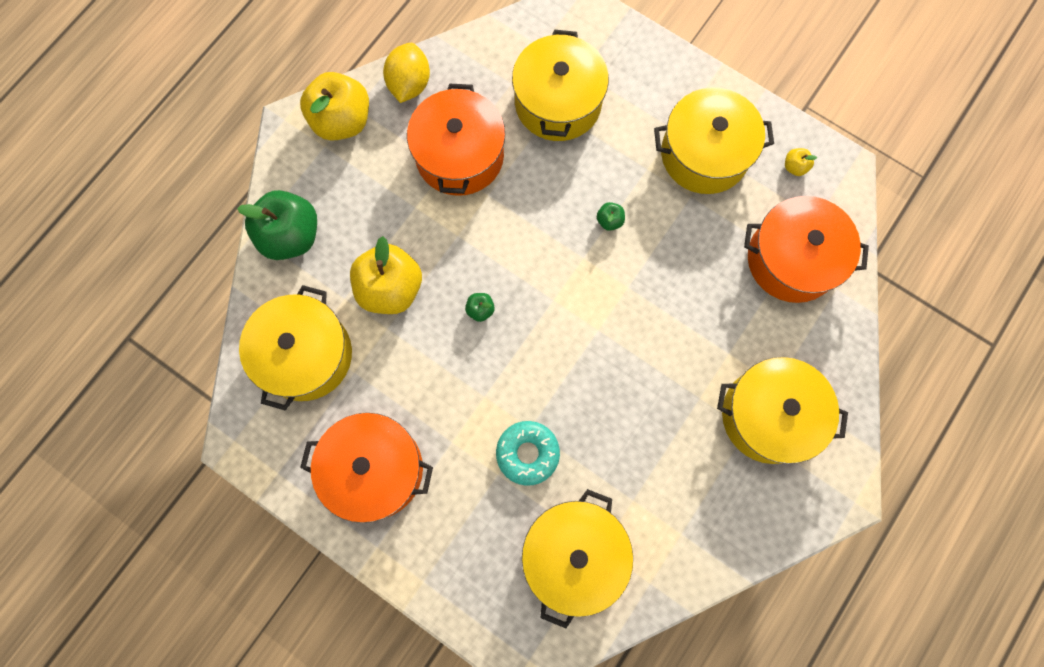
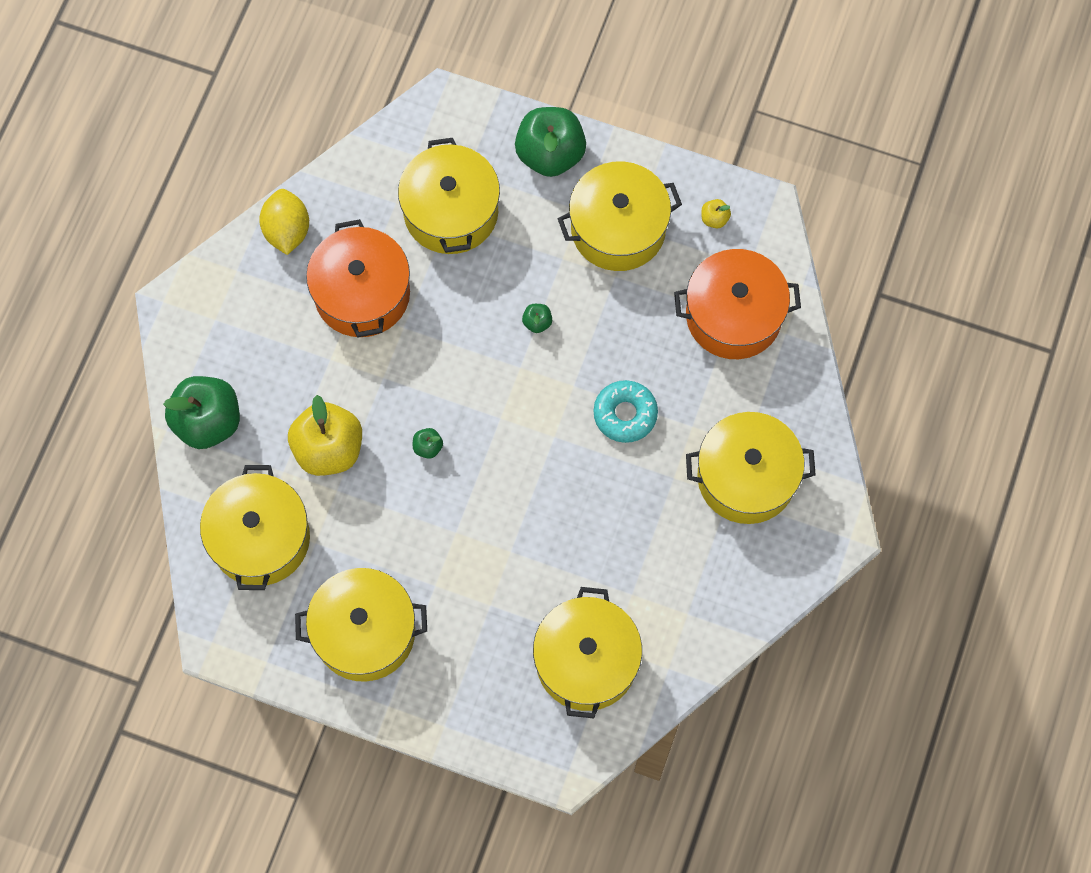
camera: 15 degrees left, 5 degrees down
yellow apple [300,72,369,141] -> none
orange pot [300,413,433,523] -> yellow pot [295,568,427,682]
turquoise donut [496,421,560,486] -> turquoise donut moved to [594,380,658,443]
none -> green apple [515,107,586,177]

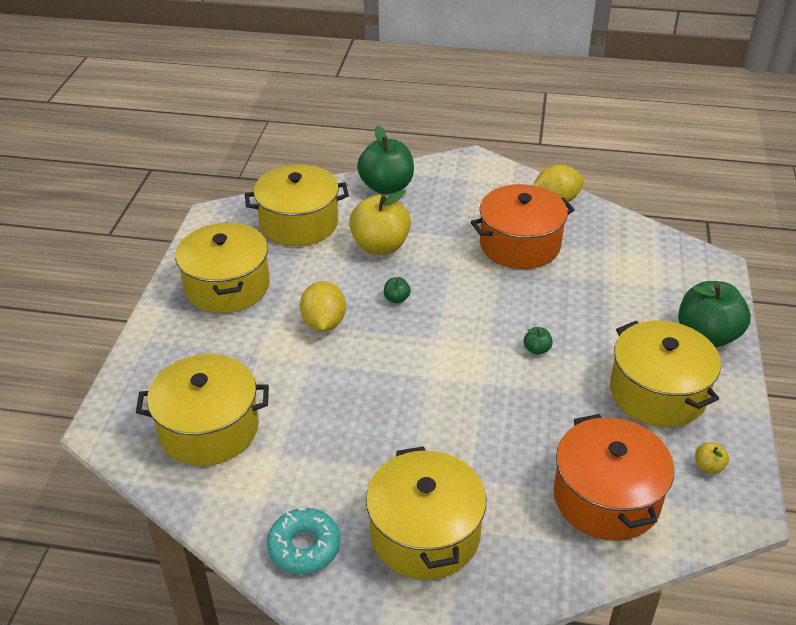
camera: 80 degrees right, 30 degrees down
yellow pot [398,138,500,254] -> none
turquoise donut [594,380,658,443] -> turquoise donut moved to [267,508,341,574]
none -> yellow lemon [300,281,346,331]

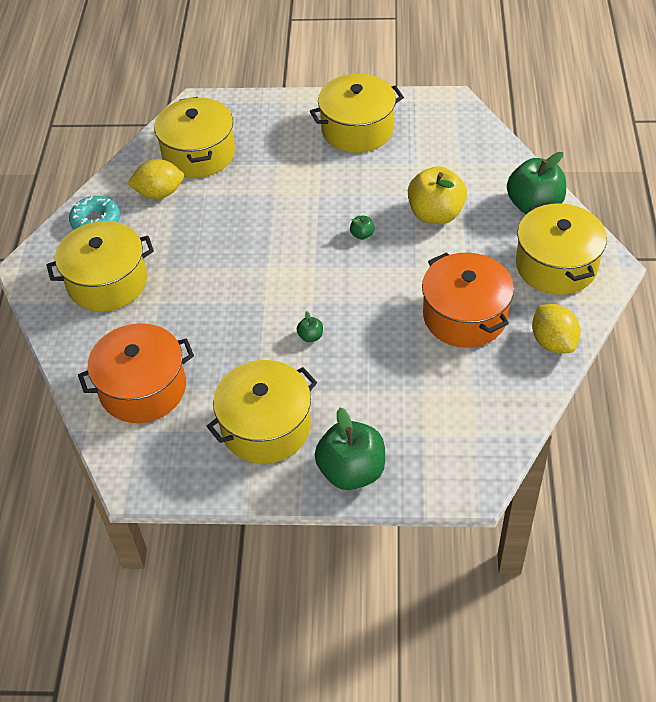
camera: 85 degrees right, 10 degrees up
yellow pot [245,165,349,246] -> yellow pot moved to [516,202,607,295]
yellow lemon [300,281,346,331] -> yellow lemon moved to [127,159,184,199]
yellow apple [695,442,729,474] -> none

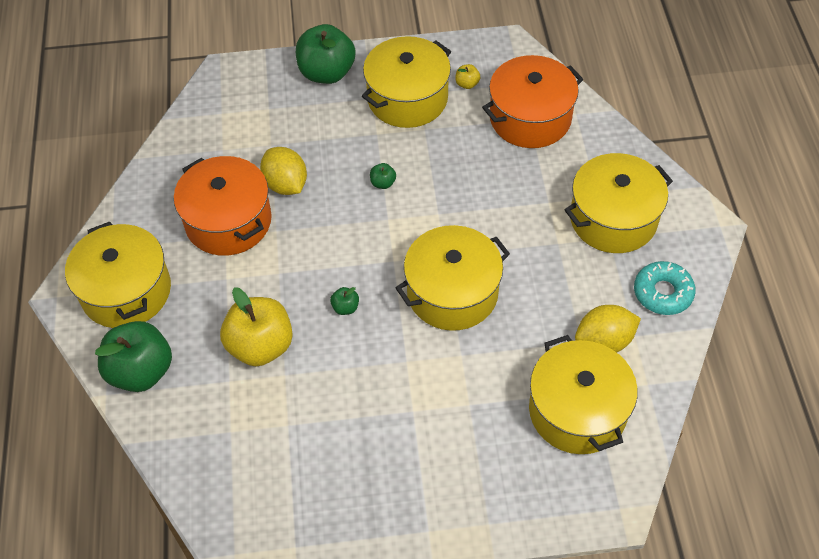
camera: 170 degrees right, 5 degrees up
yellow pot [310,74,404,153] -> yellow pot moved to [396,225,510,331]
yellow lemon [532,304,581,353] -> yellow lemon moved to [260,147,307,195]
none -> yellow apple [455,64,480,89]

